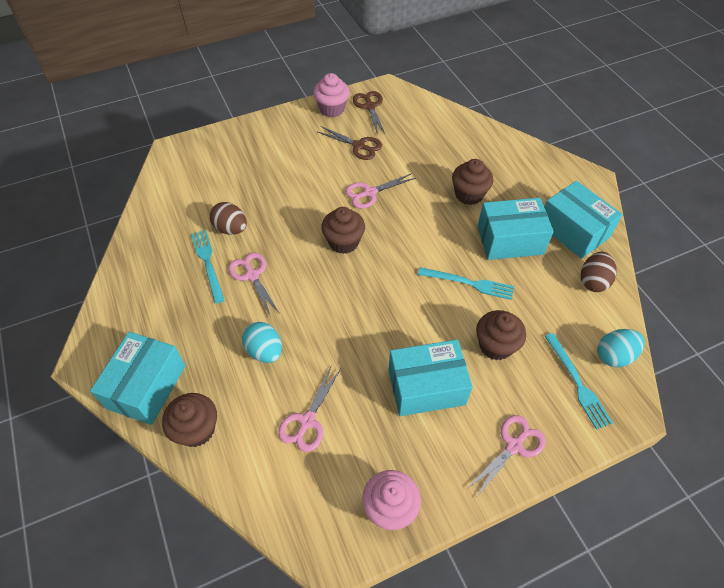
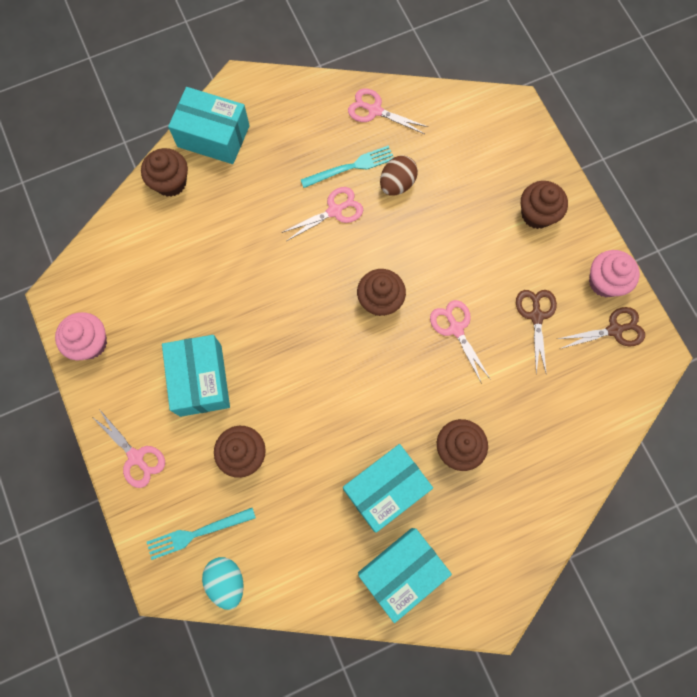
camera: 90 degrees right, 20 degrees up
turquoise egg [242,322,282,363] -> none
pink scissors [278,365,341,452] -> pink scissors moved to [348,88,428,134]
brown scissors [318,126,382,160] -> brown scissors turned 150 degrees clockwise [516,290,557,374]
turquoise fork [418,267,514,300] -> none
turquoise box [477,198,554,260] -> turquoise box turned 60 degrees clockwise [343,444,433,533]
brown egg [581,252,617,292] -> none
none -> brown cupcake [521,181,568,229]

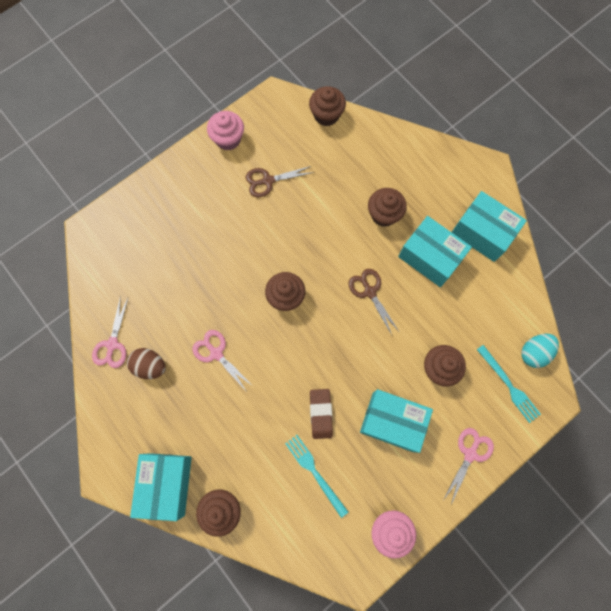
camera: 105 degrees left, 0 degrees up
turquoise box [162,335,230,417] -> turquoise box turned 45 degrees clockwise [360,389,433,453]
turquoise fork [301,145,394,188] -> turquoise fork moved to [285,435,348,518]
brown egg [380,156,418,196] -> brown egg moved to [127,348,166,379]
pink scissors [430,300,491,384] -> none
brown cupcake [521,181,568,229] -> brown cupcake moved to [309,86,346,126]
brown scissors [558,307,645,349] -> brown scissors moved to [348,269,398,335]
none -> brown eraser [310,389,333,439]

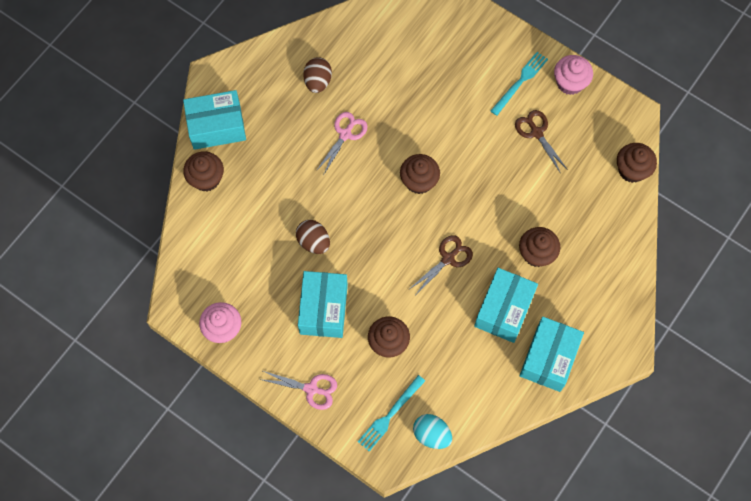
camera: 75 degrees right, 5 degrees down
pink scissors [92,296,128,368] -> none
turquoise fork [285,435,348,518] -> turquoise fork moved to [491,52,548,116]
brown eraser [310,389,333,439] -> brown egg [296,220,330,254]

